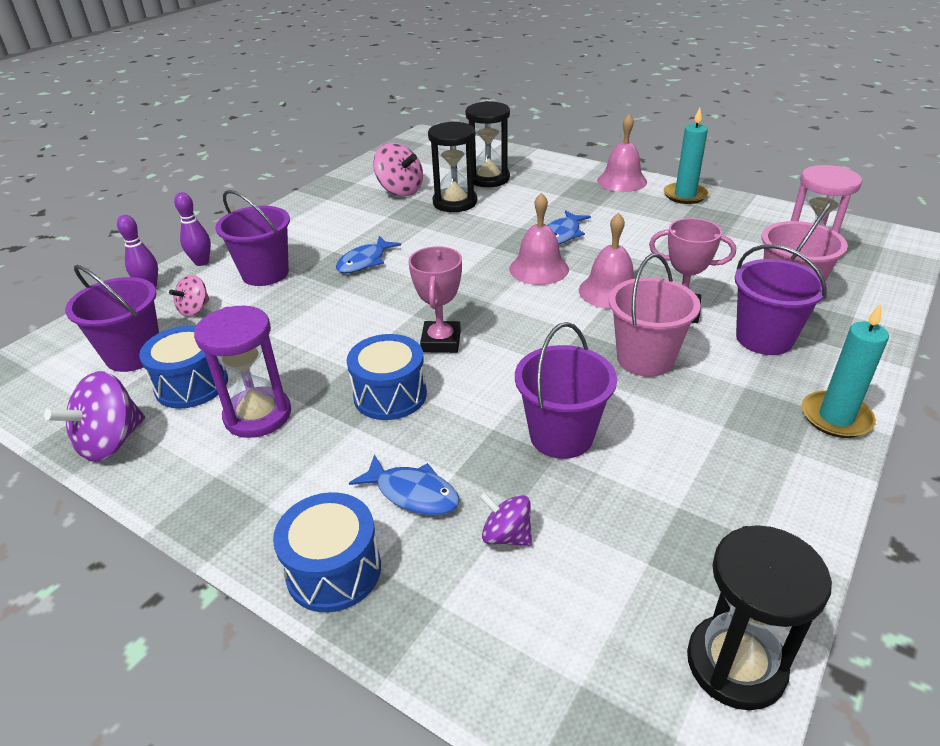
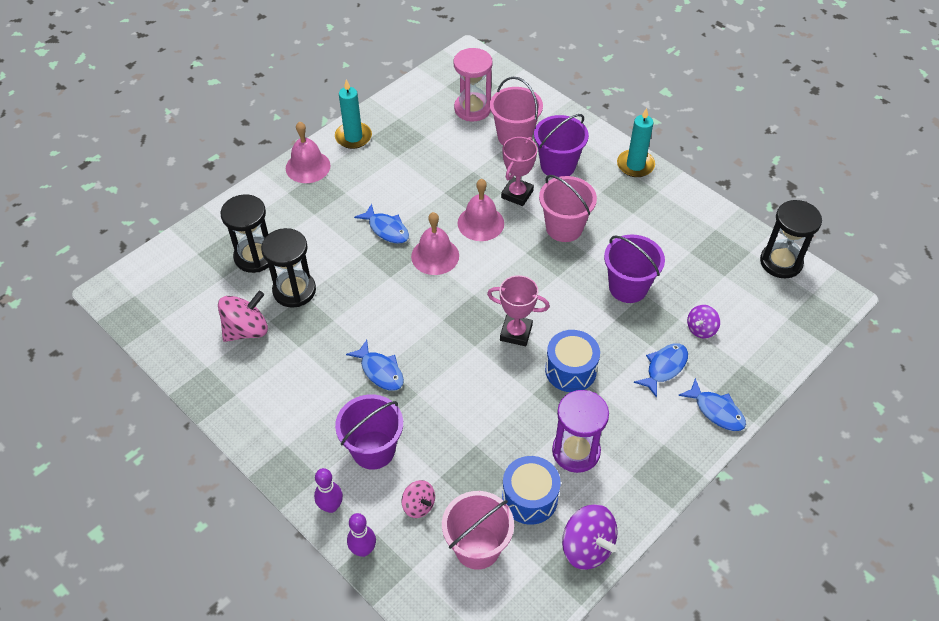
camera: 80 degrees left, 15 degrees up
purple bucket [65,265,159,372] -> pink bucket [442,491,514,570]
blue drum [273,492,381,613] -> blue fish [678,378,746,431]

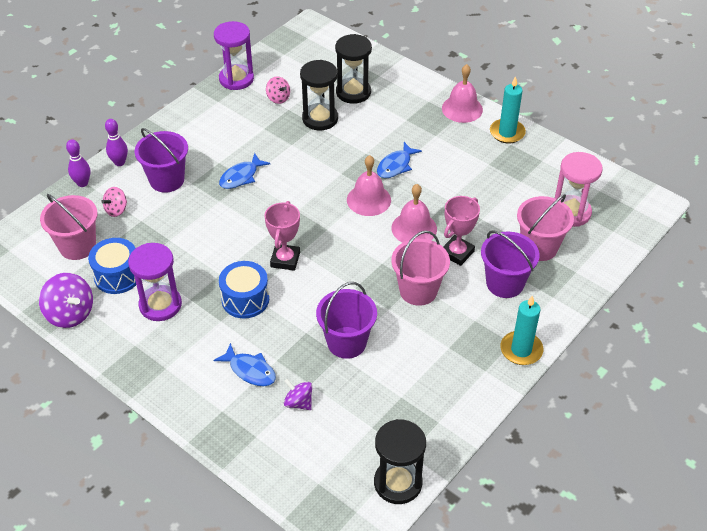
camera: 85 degrees right, 5 degrees down
pink spinning top [218,291,268,342] -> pink spinning top [266,76,290,104], size x0.60
pink trophy [501,137,537,206] -> pink trophy turned 75 degrees counterclockwise [443,196,480,266]
purple spinning top [562,504,618,570] -> purple spinning top turned 90 degrees counterclockwise [39,273,93,328]
blue fish [678,378,746,431] -> none
none -> purple hourglass [214,21,254,90]

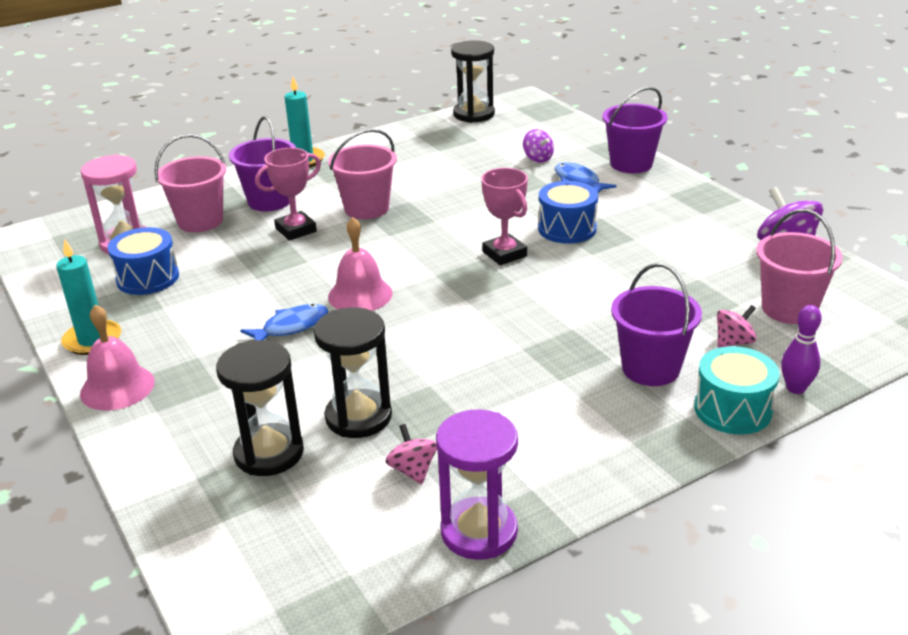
camera: 160 degrees left, 15 degrees down
blue drum [88,238,136,294] -> blue drum moved to [107,227,179,295]
purple bowling pin [105,119,128,166] -> turquoise drum [694,346,779,434]
purple hourglass [128,243,182,321] -> none
blue fish [219,153,270,189] -> none
pink trophy [264,201,300,271] -> pink trophy turned 60 degrees counterclockwise [481,168,528,265]
purple bucket [316,282,377,359] -> purple bucket moved to [602,87,667,173]
pink bell [392,184,437,243] -> none

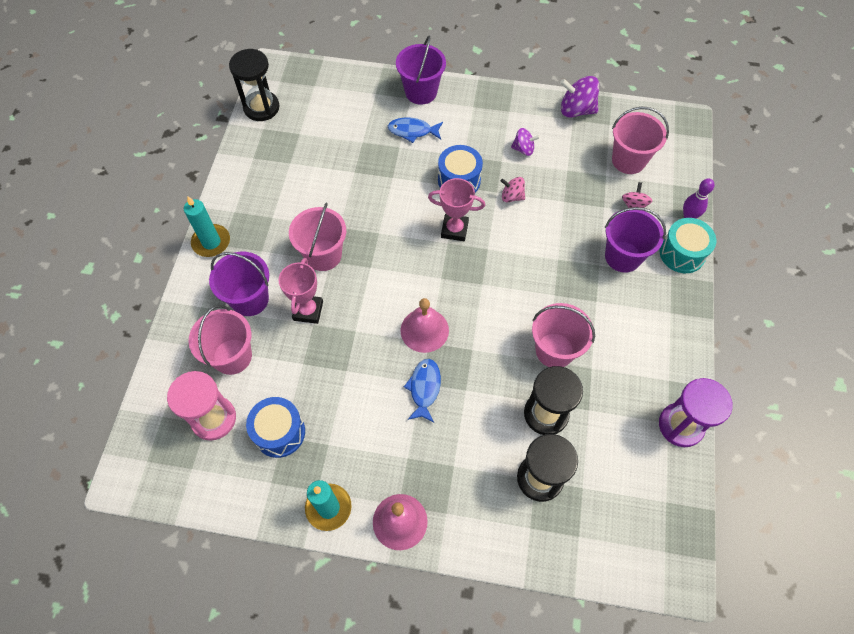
camera: 50 degrees left, 30 degrees up
pink spinning top [385,424,437,484] -> pink spinning top moved to [501,177,525,202]
purple spinning top [523,129,554,163] -> purple spinning top moved to [511,128,540,156]
none -> pink bucket [532,303,595,367]

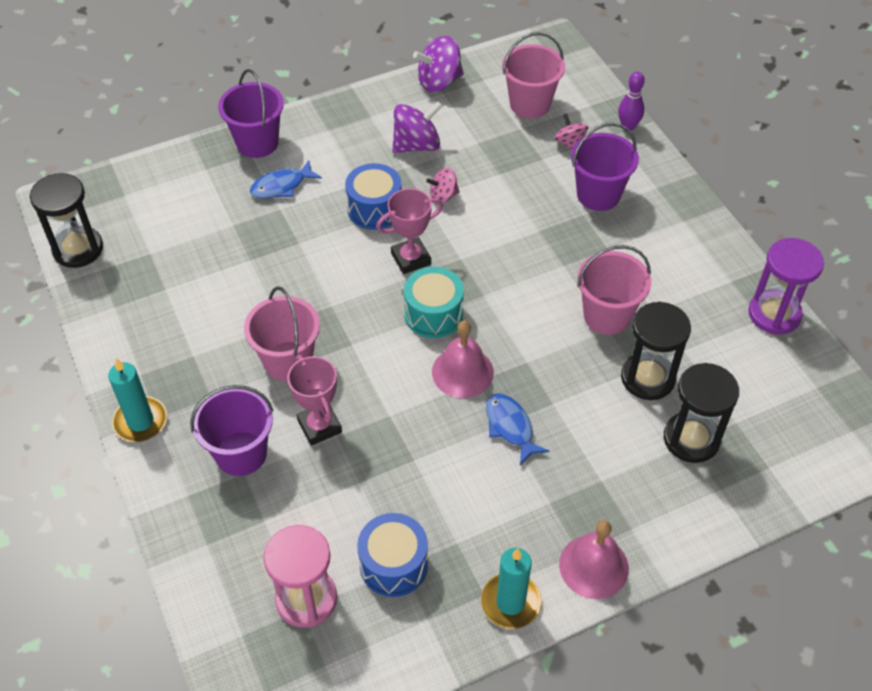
camera: 35 degrees left, 10 degrees down
pink bucket [189,305,252,375] -> none
purple spinning top [511,128,540,156] -> purple spinning top [392,101,443,153], size x1.68
turquoise drum [660,218,716,273] -> turquoise drum moved to [404,266,464,338]

